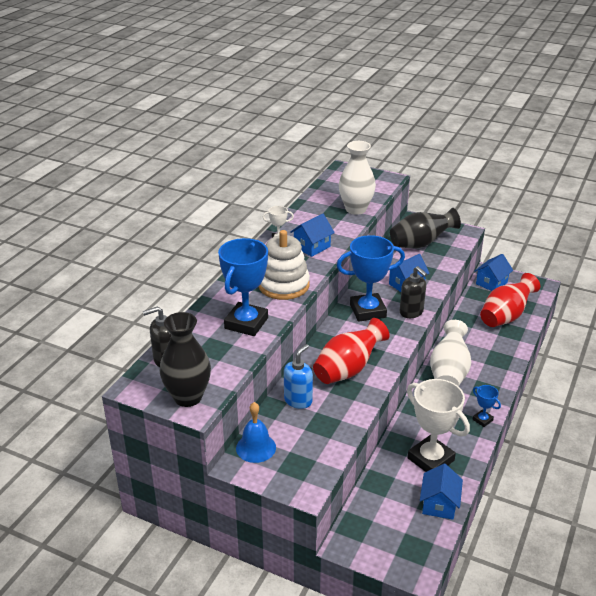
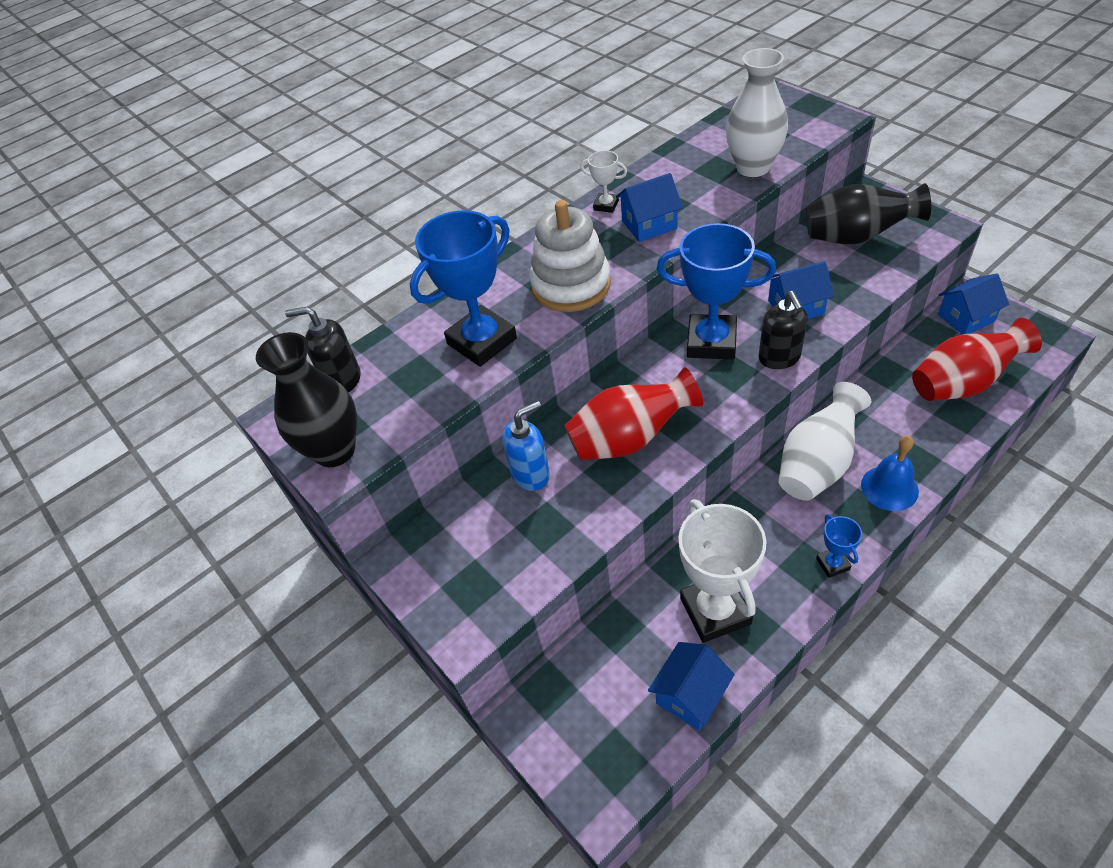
camera: 30 degrees right, 15 degrees up
blue bell [236,402,276,463] -> blue bell moved to [861,435,919,511]

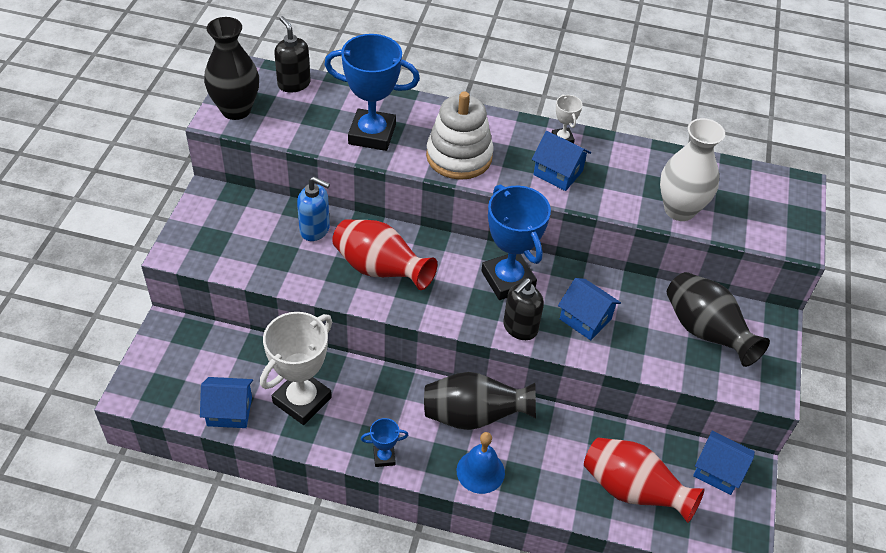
camera: 45 degrees right, 0 degrees up
white vase [779,382,871,501] -> black vase [424,372,536,430]
blue trophy [816,514,862,578] -> blue trophy turned 45 degrees clockwise [361,418,408,467]

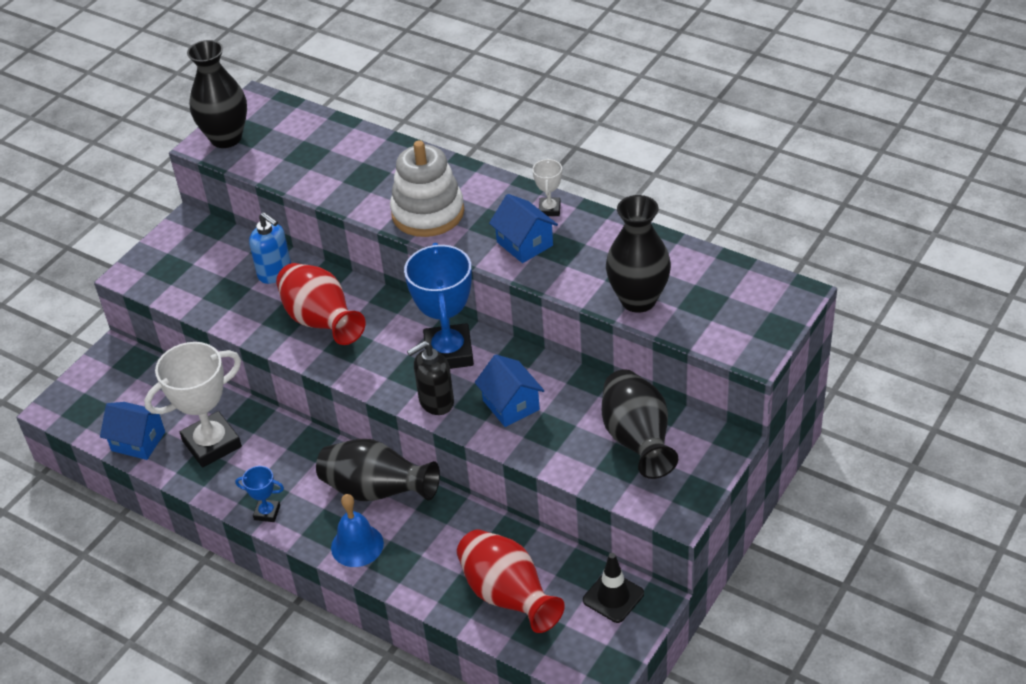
camera: 25 degrees right, 5 degrees down
black soap dispenser [274,16,311,93] -> none
blue trophy [324,34,420,151] -> none
white vase [660,118,725,221] -> black vase [606,195,671,313]
blue house [693,431,755,495] -> black traffic cone [583,553,644,623]

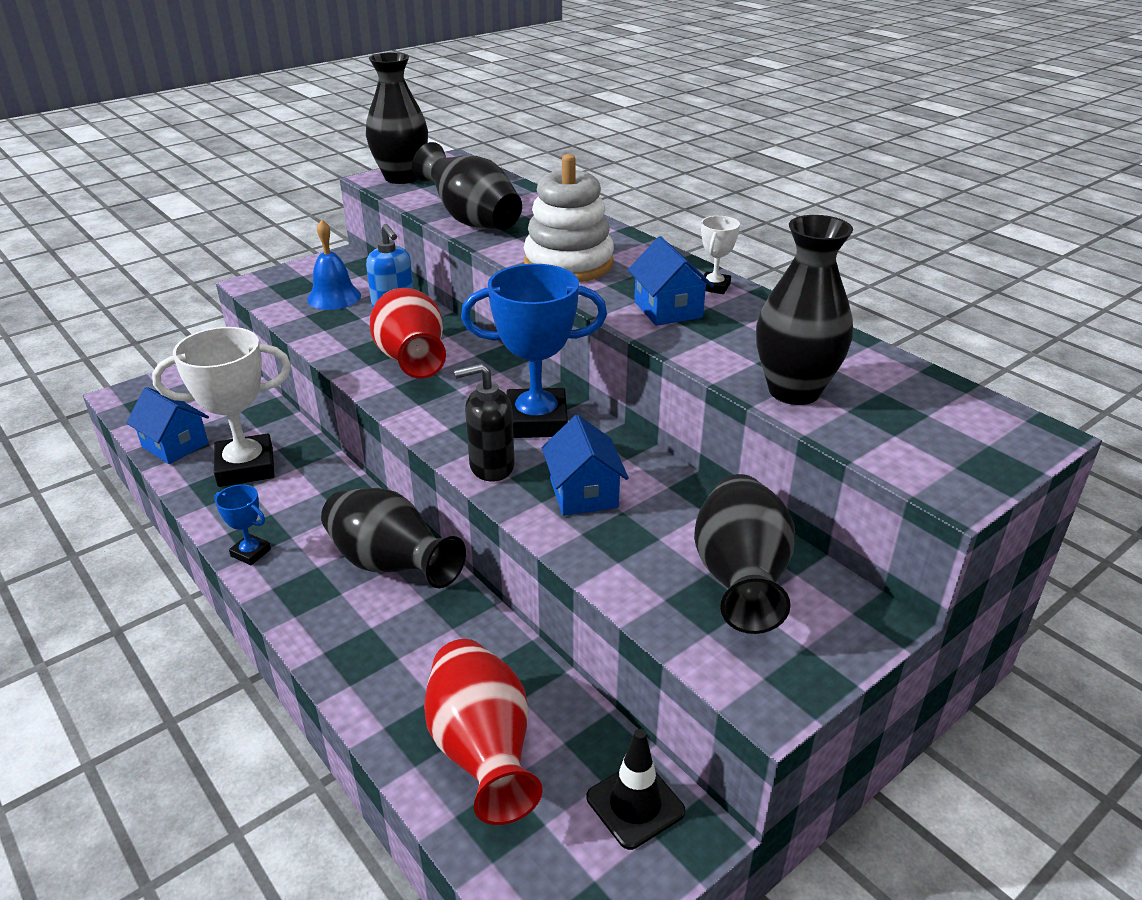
camera: 15 degrees right, 10 degrees down
blue bell [331,494,384,567] -> blue bell moved to [307,220,361,310]
blue trophy [404,243,474,369] -> blue trophy turned 75 degrees clockwise [461,264,607,438]
none -> black vase [412,142,522,230]

